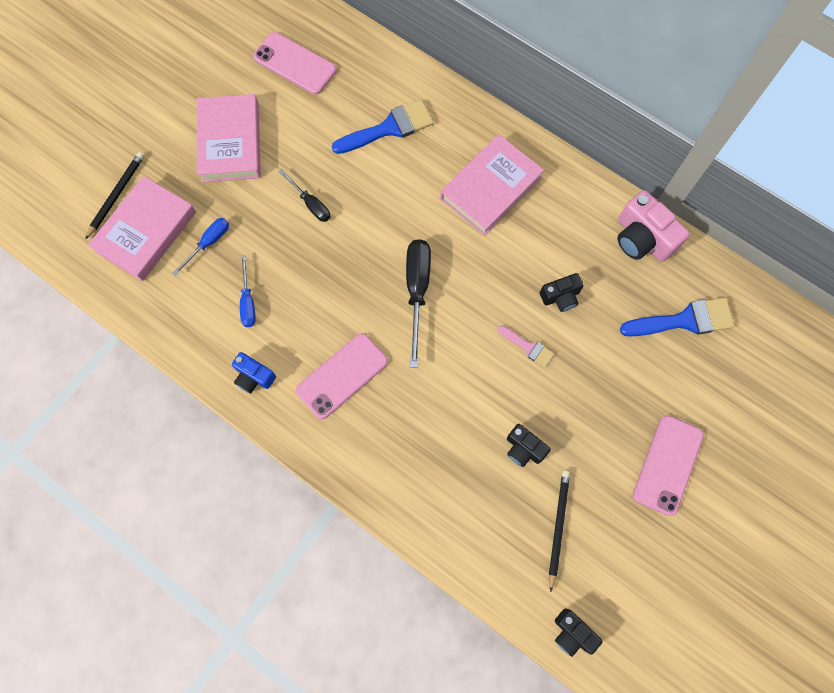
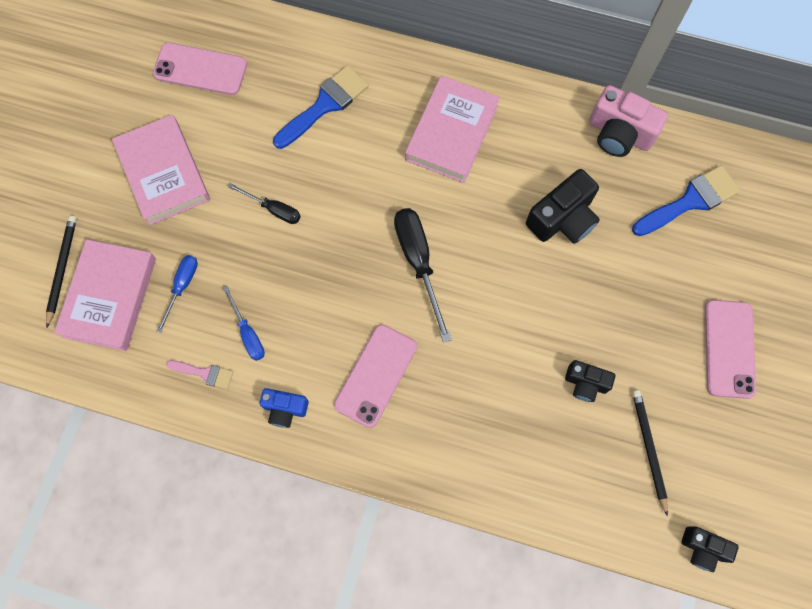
camera: 20 degrees left, 0 degrees up
pink brush [497,326,554,367] -> pink brush moved to [166,360,233,389]
black camera [540,273,584,312] -> black camera [526,169,600,244], size x1.68

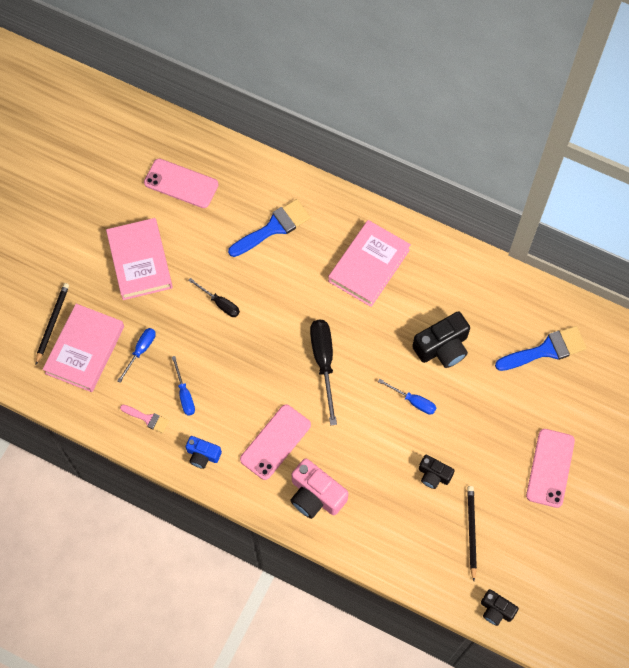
camera: 10 degrees right, 5 degrees down
pink camera [589,85,668,157] -> pink camera moved to [290,458,348,519]
none -> blue screwdriver [378,379,436,415]

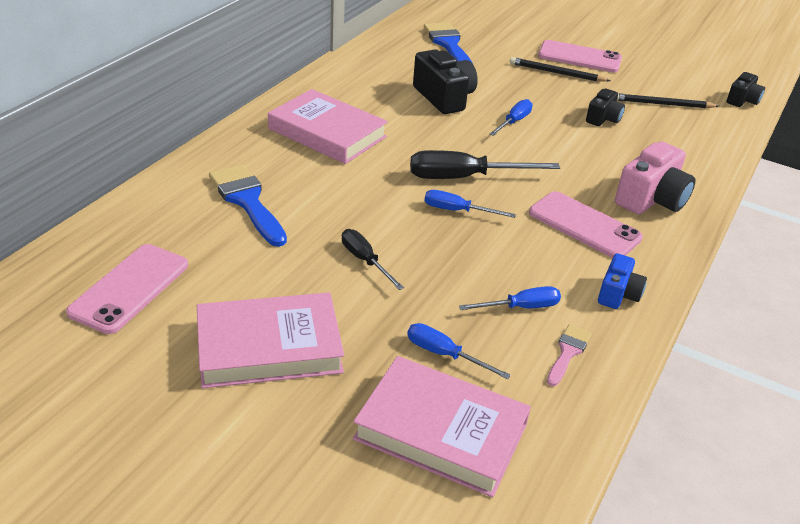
camera: 90 degrees left, 30 degrees down
black pencil [36,283,69,364] -> black pencil moved to [510,57,611,82]
black screwdriver [188,278,240,317] -> black screwdriver turned 75 degrees counterclockwise [342,229,404,290]
none -> blue screwdriver [424,190,516,218]

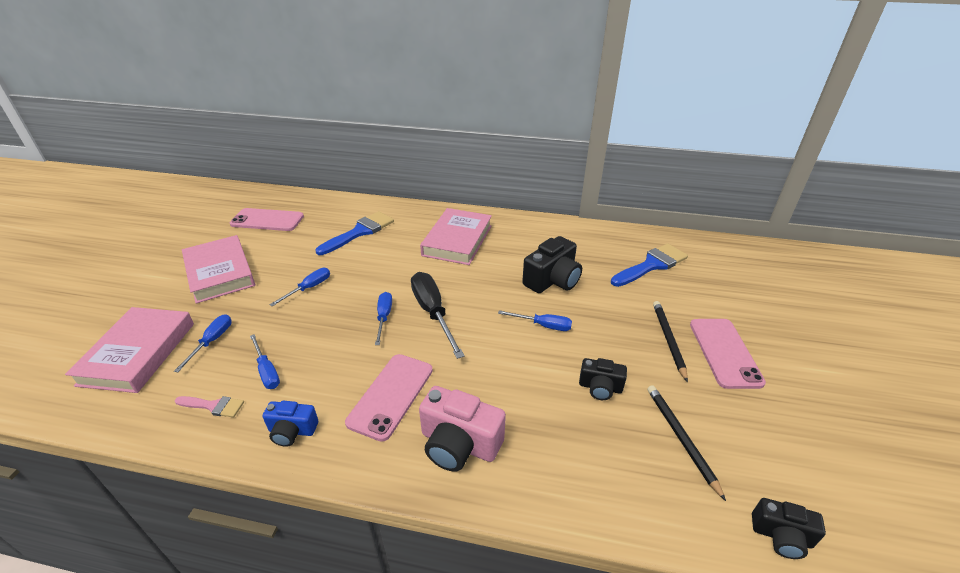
camera: 75 degrees right, 0 degrees up
black screwdriver [342,229,404,290] -> blue screwdriver [269,268,330,306]

